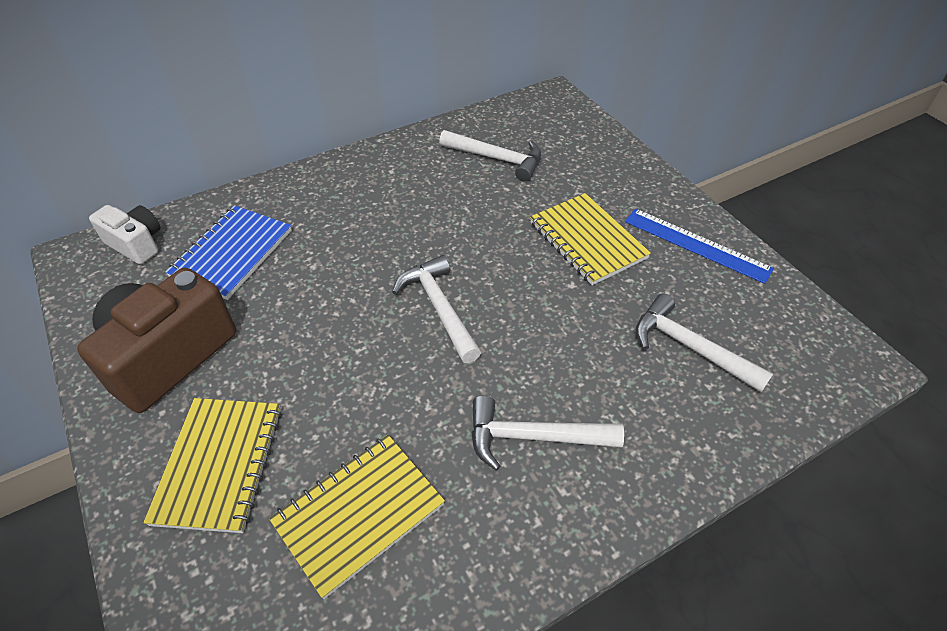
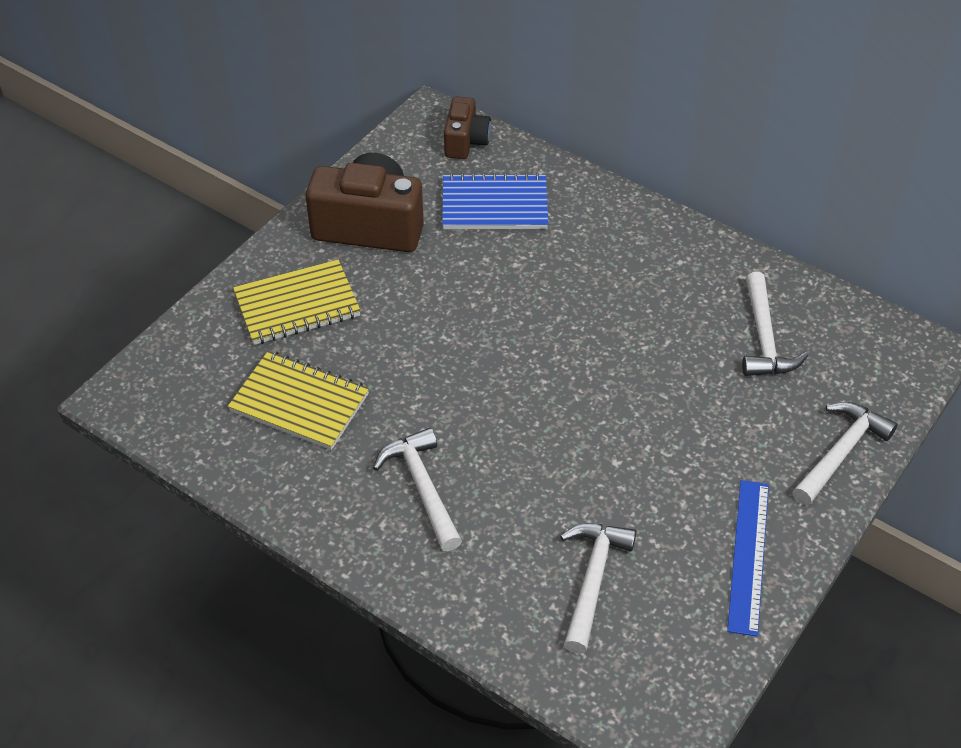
camera: 65 degrees right, 0 degrees up
white camera [89,205,161,264] -> brown camera [444,96,491,159]
white hammer [392,255,481,363] -> white hammer moved to [793,402,898,505]
yellow notebook [530,193,651,285] -> none

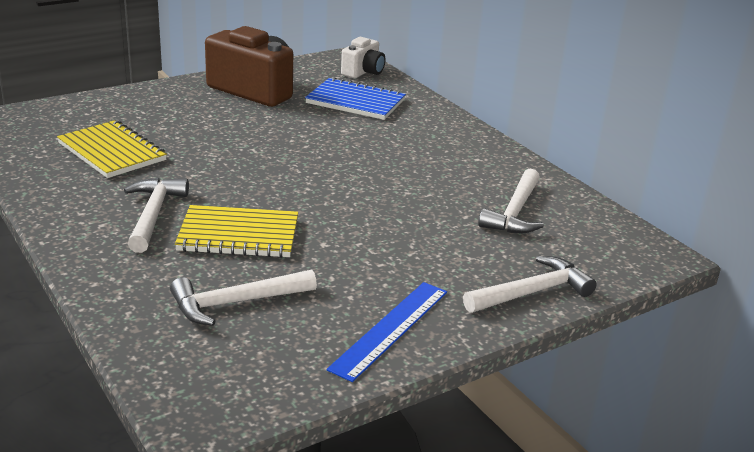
camera: 20 degrees right, 20 degrees down
yellow notebook [233,260,361,345] -> yellow notebook moved to [175,205,298,258]
brown camera [444,96,491,159] -> white camera [341,37,386,78]
white hammer [560,523,637,654] -> white hammer turned 150 degrees counterclockwise [170,269,317,326]

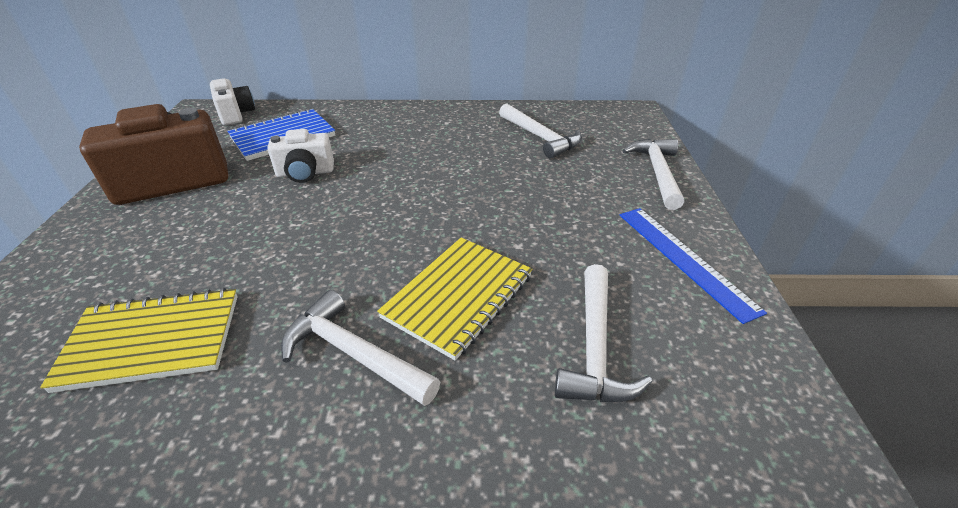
camera: 55 degrees left, 10 degrees up
none -> white camera [267,129,334,183]

